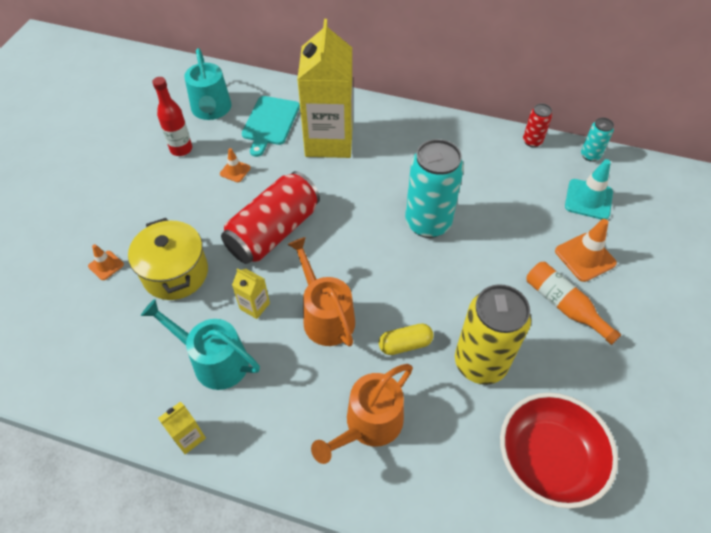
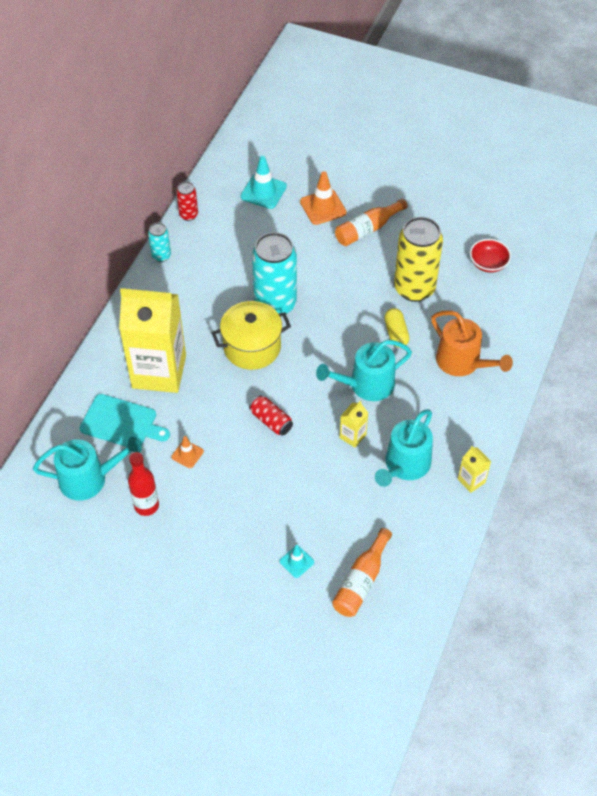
camera: 85 degrees left, 0 degrees up
orange traffic cone [88,244,124,280] -> turquoise traffic cone [280,545,314,578]
yellow pot [128,218,208,300] -> yellow pot moved to [212,301,291,370]
red can [221,171,320,264] -> red can [249,395,293,436], size x0.48
orange watering can [287,237,355,346] -> turquoise watering can [316,340,412,401]
red bowl [500,393,618,509] -> red bowl [470,239,511,273], size x0.54
turquoise can [581,118,614,162] -> turquoise can moved to [148,223,171,262]
none -> orange bottle [332,528,392,617]

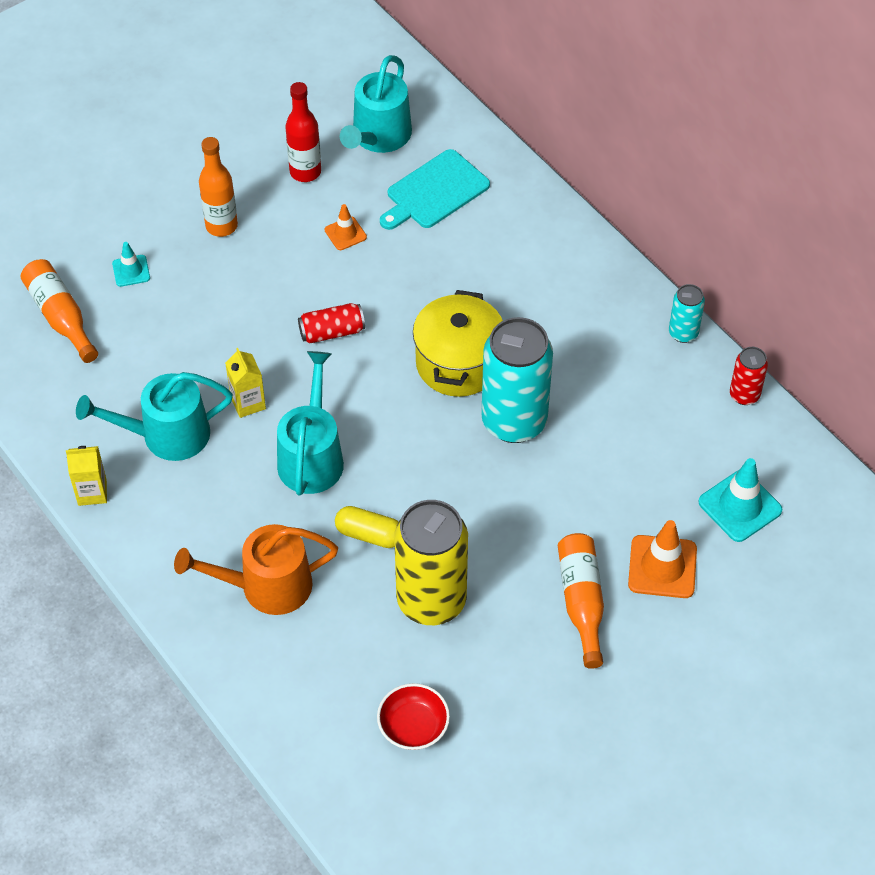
camera: 120 degrees right, 0 degrees up
yellow carton [119,288,186,393] -> none
turquoise watering can [375,409,433,487] -> turquoise watering can turned 75 degrees counterclockwise [76,372,233,461]
none -> orange bottle [199,137,238,237]

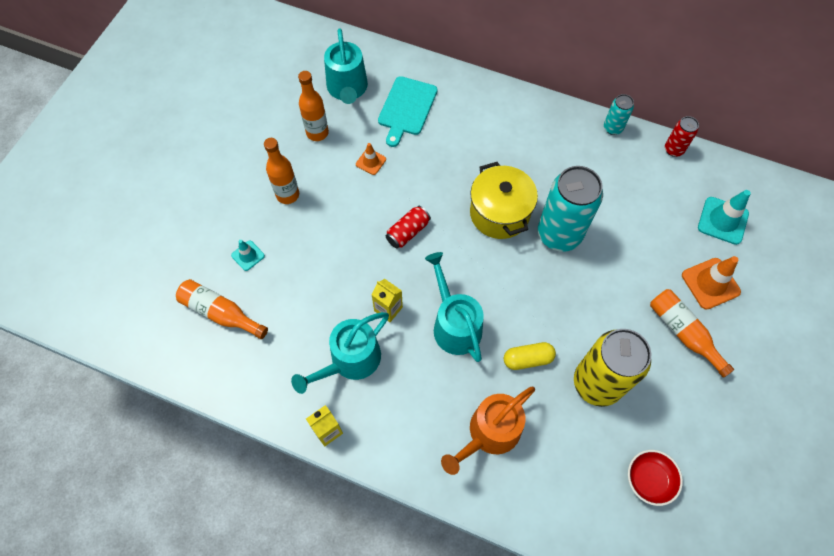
camera: 30 degrees left, 10 degrees up
red bottle [285,82,321,182] -> orange bottle [298,71,329,141]

